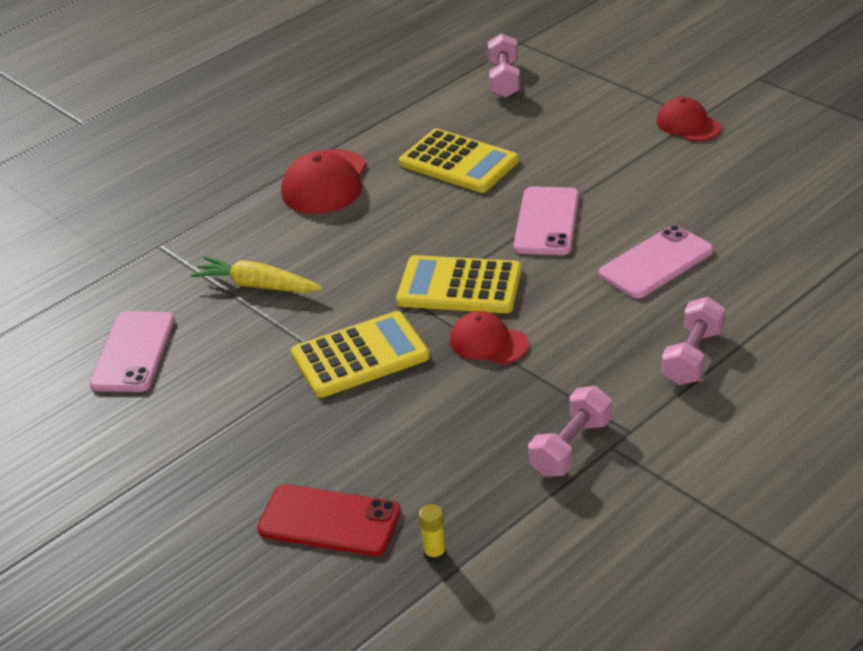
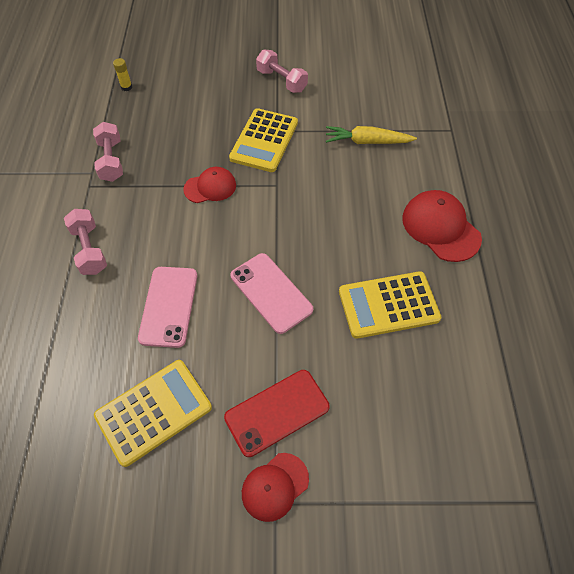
camera: 130 degrees right, 20 degrees up
pink phone [90,311,175,392] -> none
yellow carrot [190,256,322,292] -> yellow carrot turned 150 degrees counterclockwise [326,126,417,144]
red phone [257,484,401,556] -> red phone moved to [224,370,330,457]
yellow calculator [396,255,522,313] -> yellow calculator moved to [94,360,212,467]
pink dumbbell [488,33,520,98] -> pink dumbbell moved to [256,50,308,93]
red cap [657,97,721,141] -> red cap turned 135 degrees clockwise [242,453,309,522]

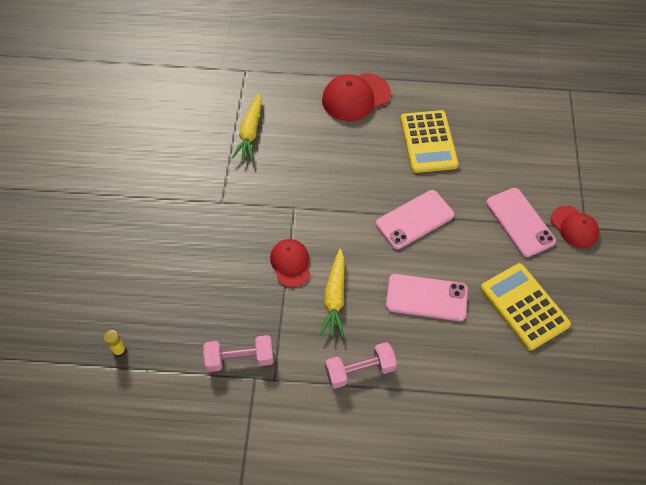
camera: 85 degrees left, 0 degrees up
red phone [224,370,330,457] -> pink phone [486,188,556,257]
yellow calculator [229,108,298,172] -> none
pink dumbbell [256,50,308,93] -> none
none -> yellow carrot [319,249,344,338]

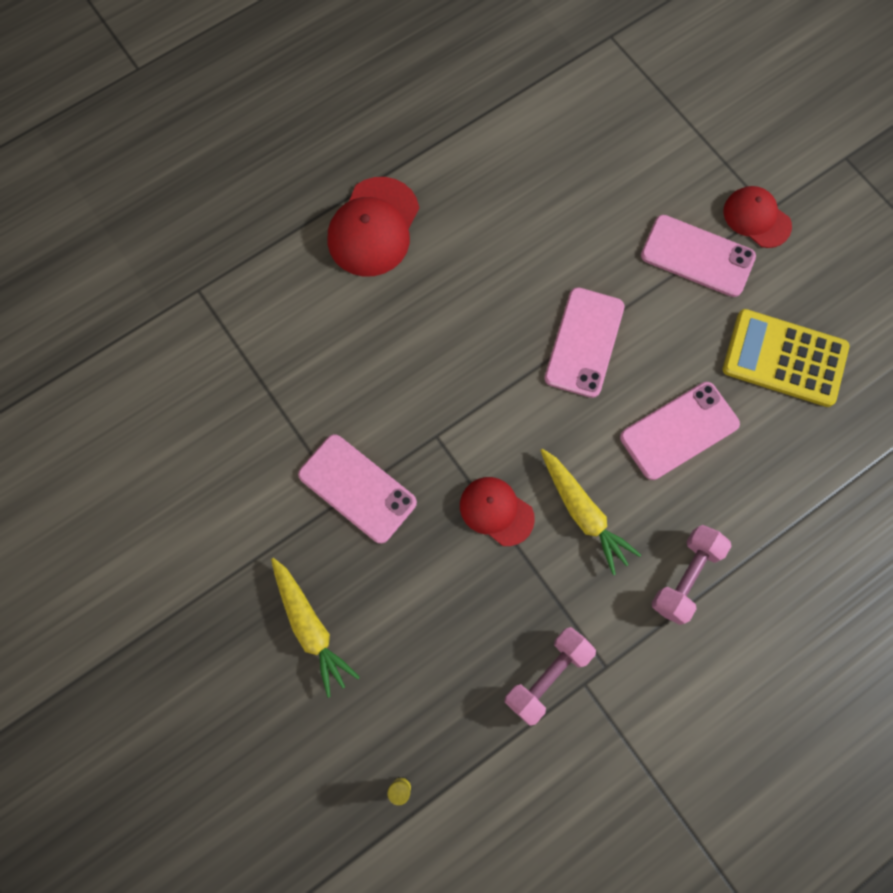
camera: 40 degrees left, 15 degrees up
yellow carrot [232,93,262,161] -> yellow carrot moved to [271,558,360,698]
yellow calculator [400,110,458,173] -> none
red cap [551,206,599,248] -> red cap turned 150 degrees counterclockwise [723,186,792,248]
none -> pink phone [298,434,417,544]

